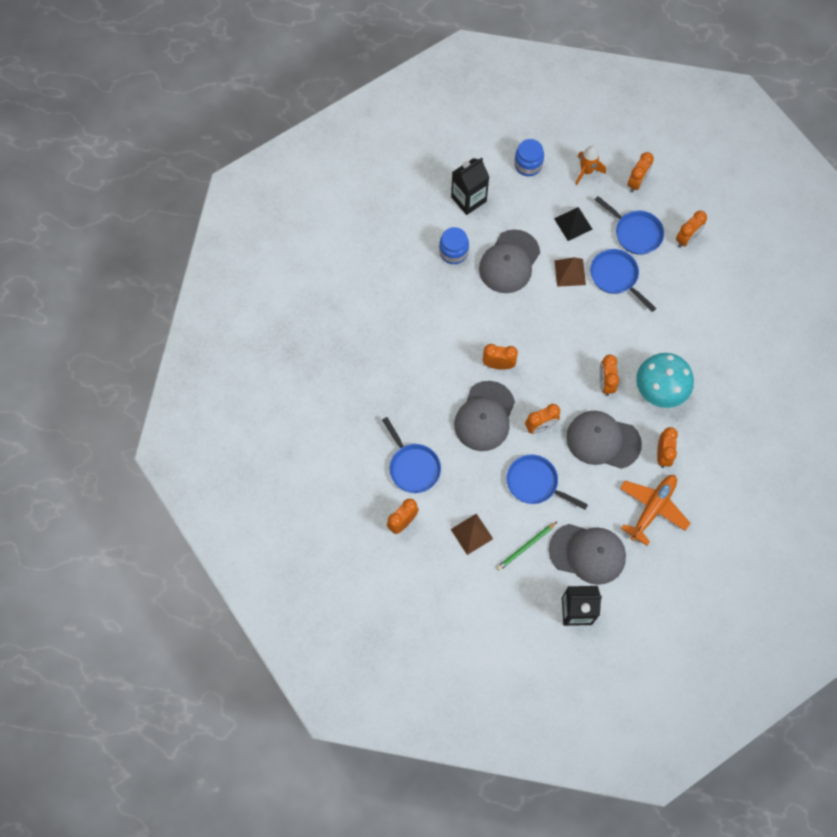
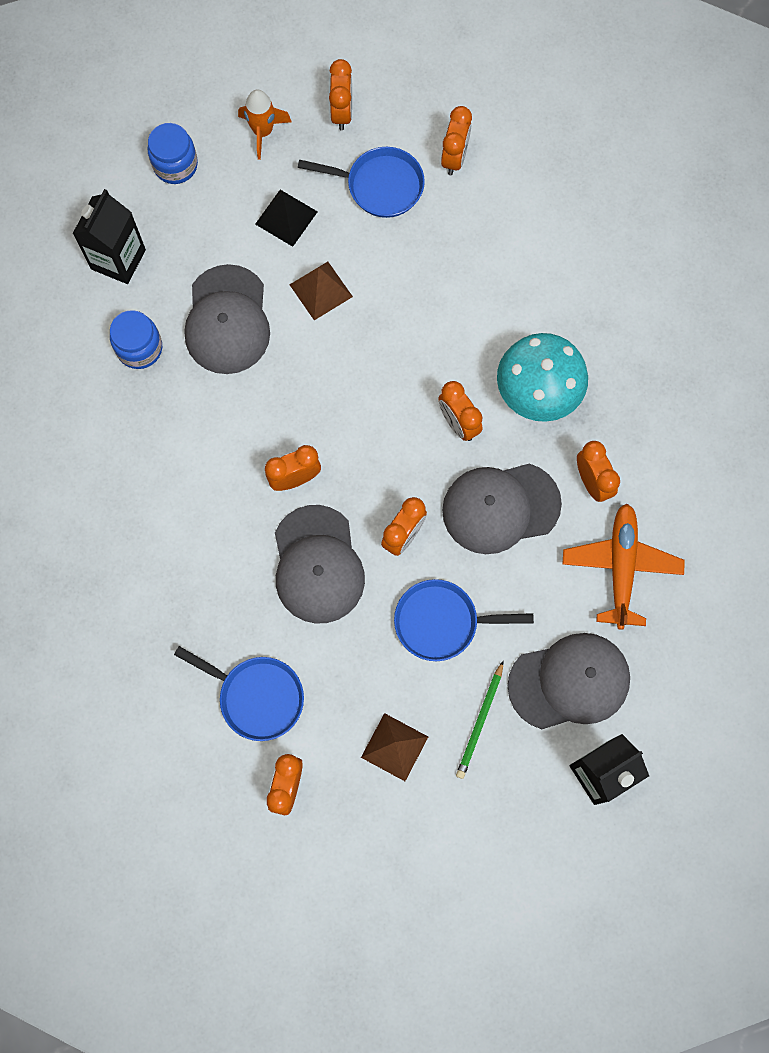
camera: 30 degrees left, 5 degrees up
blue pan [590,249,656,312] -> none

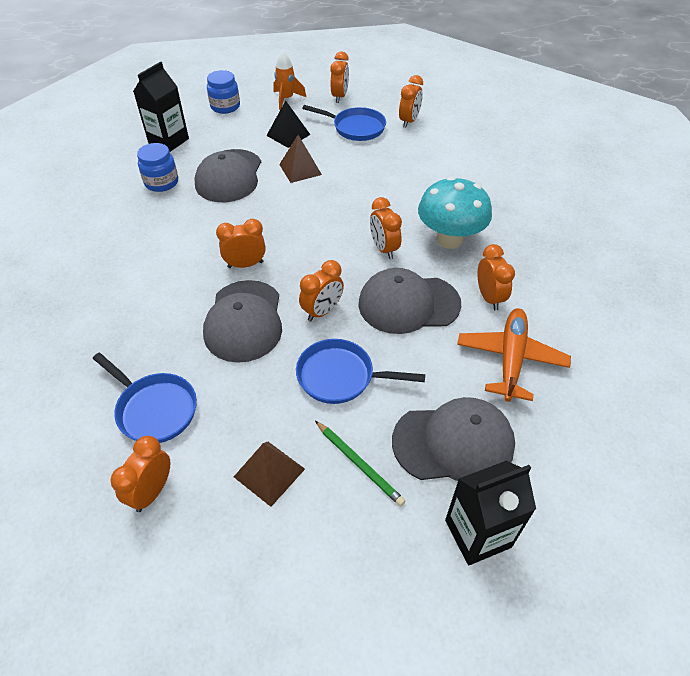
camera: 10 degrees right, 25 degrees down
green pencil [456,661,503,779] -> green pencil turned 75 degrees counterclockwise [315,421,405,507]

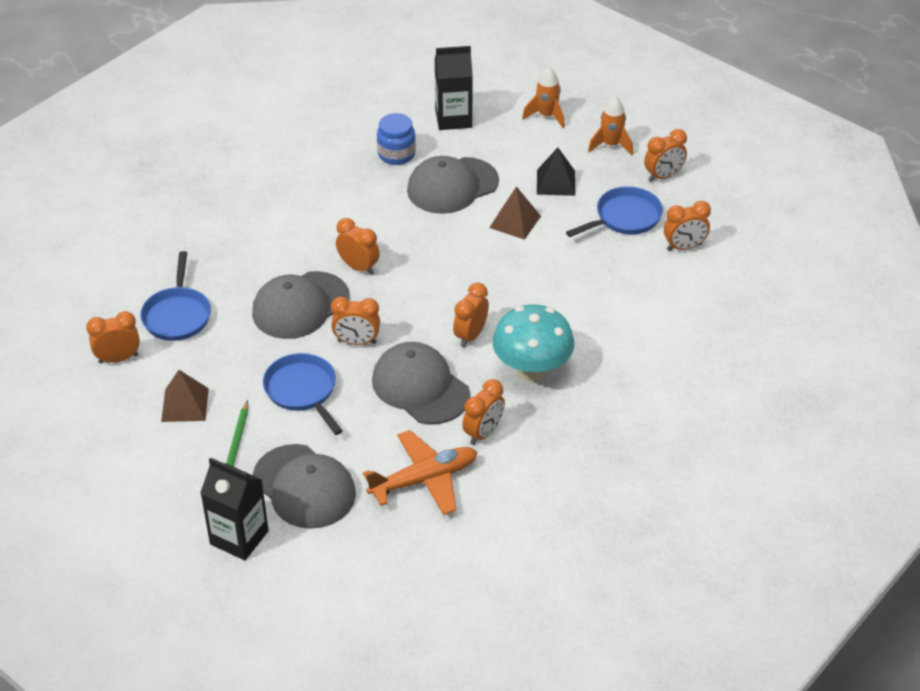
camera: 50 degrees right, 5 degrees down
blue jar [207,70,240,114] -> orange rocket [522,67,565,128]
blue pan [302,105,386,141] -> blue pan turned 105 degrees counterclockwise [566,186,663,237]

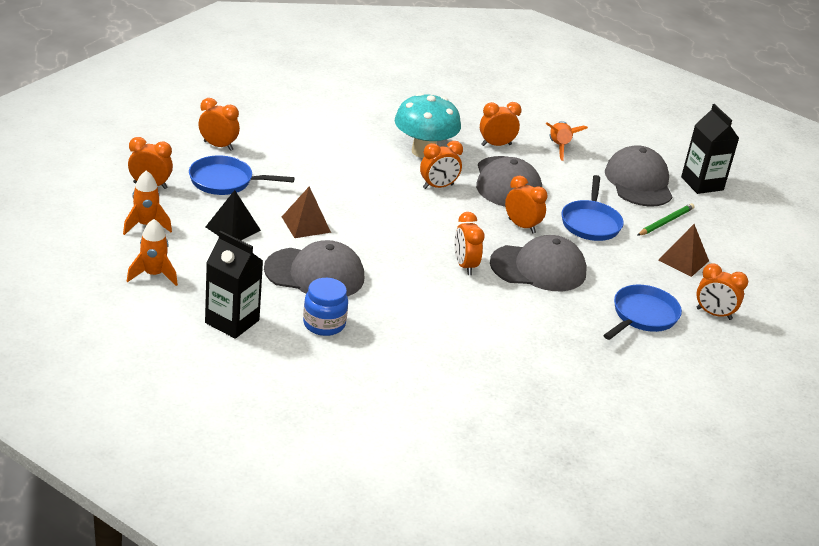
camera: 145 degrees left, 10 degrees down
orange plane [363,430,477,515] -> orange rocket [546,121,588,161]

